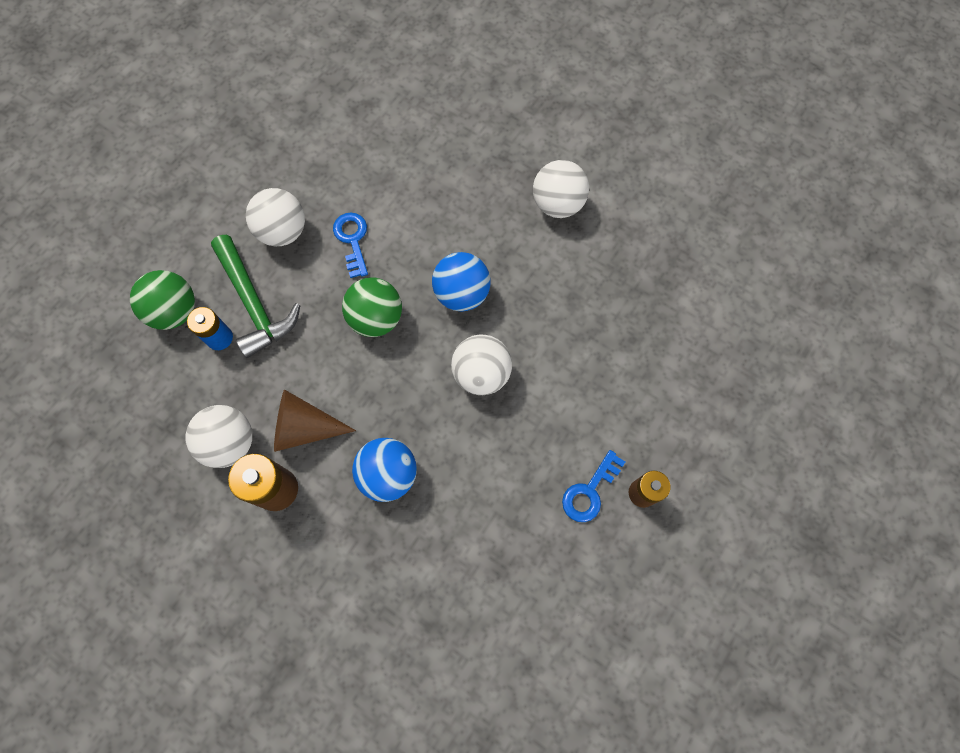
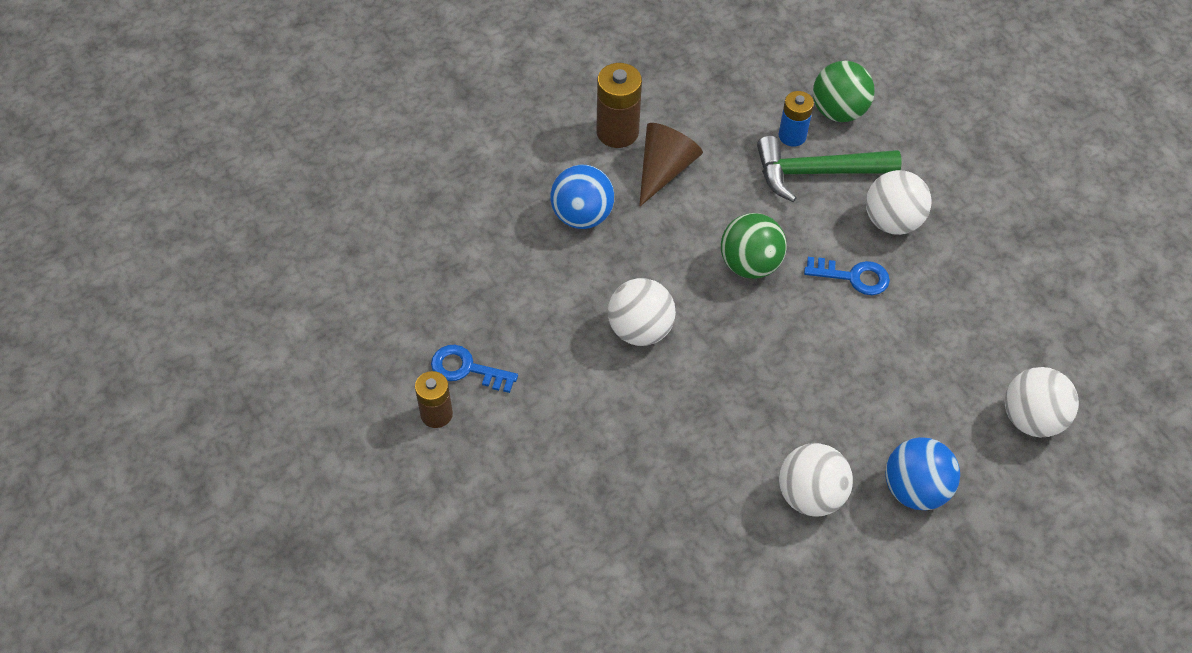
camera: 115 degrees right, 15 degrees down
white ball [185,405,252,468] -> white ball moved to [1005,367,1079,438]
blue ball [432,252,490,311] -> blue ball moved to [885,437,960,510]
blue key [562,450,625,522] -> blue key turned 45 degrees counterclockwise [431,345,518,393]

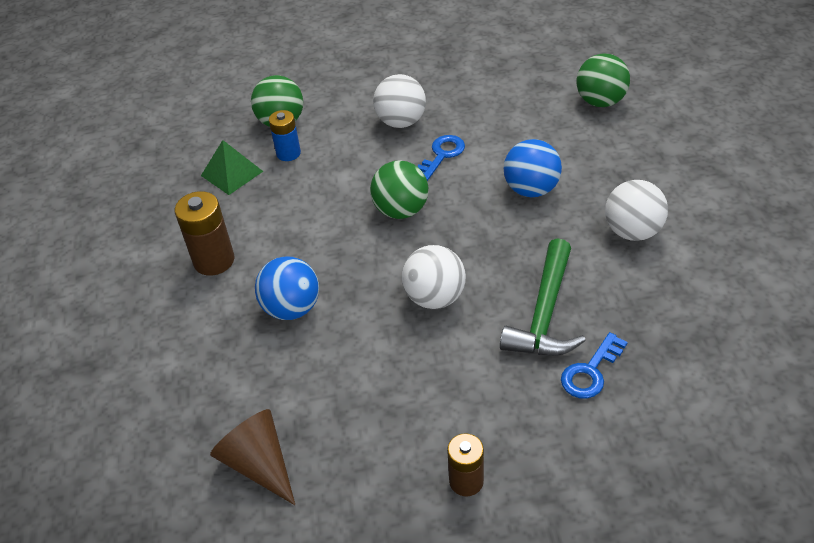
camera: 65 degrees left, 10 degrees down
blue key [431,345,518,393] -> blue key moved to [561,332,628,399]
brown cone [639,123,703,207] -> brown cone moved to [210,409,295,505]
green hammer [757,136,902,202] -> green hammer moved to [500,238,586,356]
blue ball [885,437,960,510] -> blue ball moved to [503,139,562,197]
white ball [1005,367,1079,438] -> green ball [577,53,630,107]
none -> green pyramid [201,140,263,195]

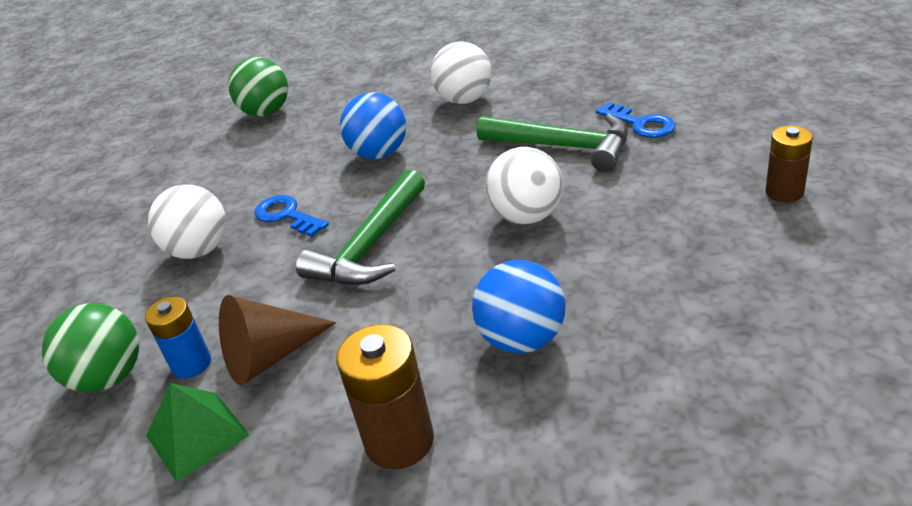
camera: 80 degrees left, 10 degrees down
brown cone [210,409,295,505] -> brown cone moved to [219,295,336,385]
green ball [370,160,428,219] -> green hammer [296,170,425,285]

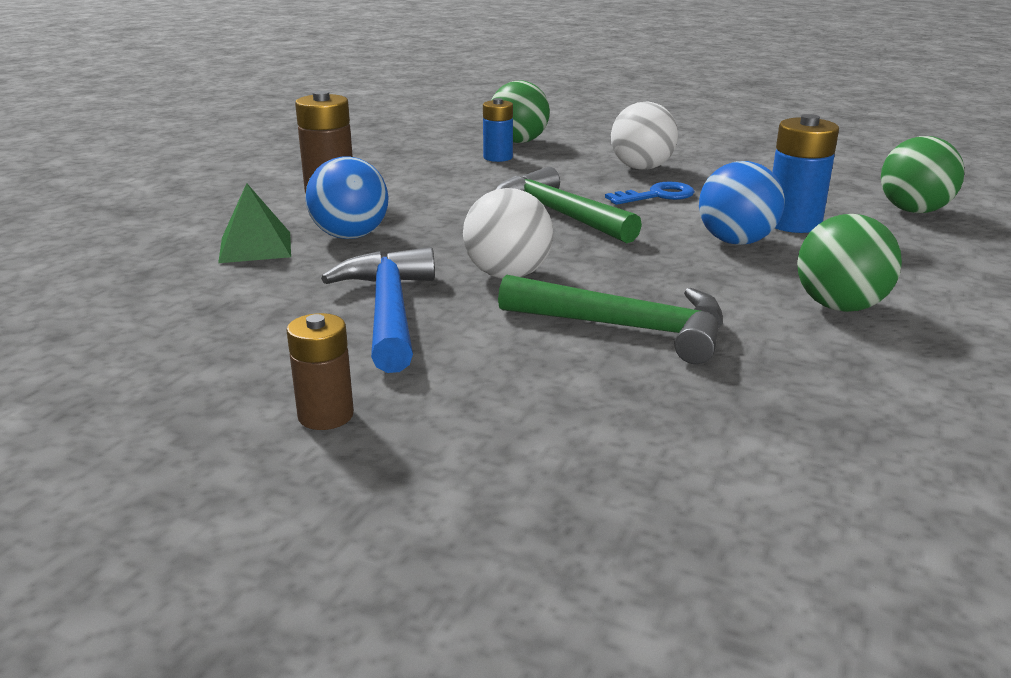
camera: 110 degrees right, 10 degrees down
green pyramid [146,383,249,482] -> green pyramid moved to [218,183,291,263]
brown cone [219,295,336,385] -> none
white ball [431,41,492,104] -> green ball [797,214,902,312]
green hammer [477,114,628,172] -> green hammer turned 120 degrees counterclockwise [498,274,723,364]
blue key [596,102,675,138] -> none
none -> blue hammer [321,247,435,373]
none -> blue battery [772,114,839,233]

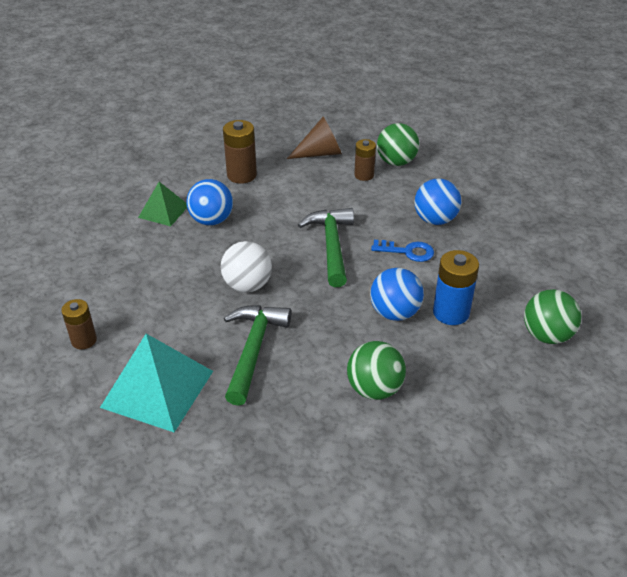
camera: 35 degrees right, 15 degrees up
blue hammer [321,247,435,373] -> none
blue battery [483,98,513,162] -> brown battery [354,139,376,181]
green hammer [498,274,723,364] -> green hammer turned 135 degrees counterclockwise [224,305,291,406]
white ball [611,102,678,170] -> blue ball [414,178,461,225]
none -> turquoise pyramid [100,334,213,432]
none -> brown cone [287,117,342,159]

